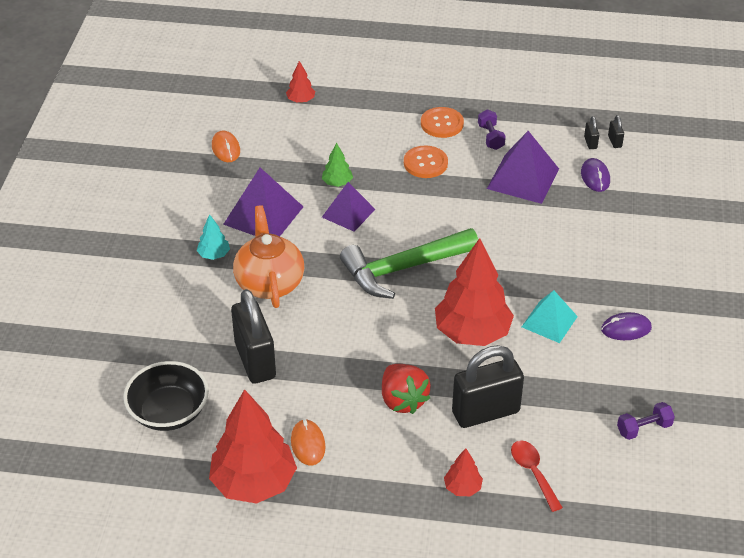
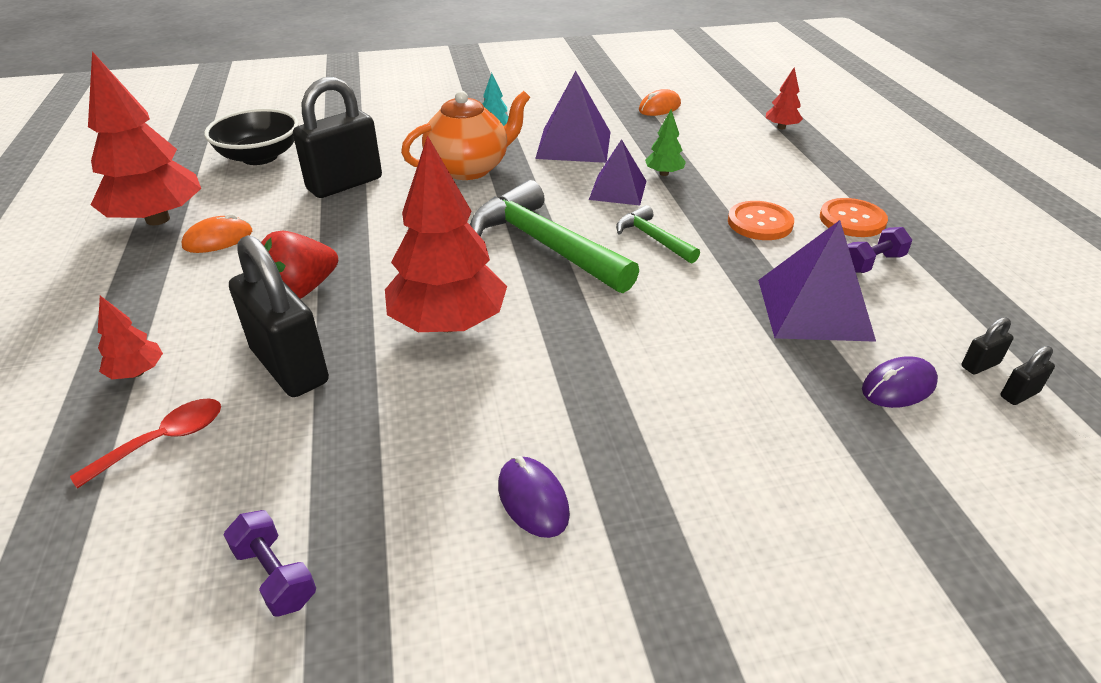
camera: 70 degrees right, 5 degrees down
turquoise pyramid [522,290,578,343] -> none
none -> green hammer [616,205,700,264]

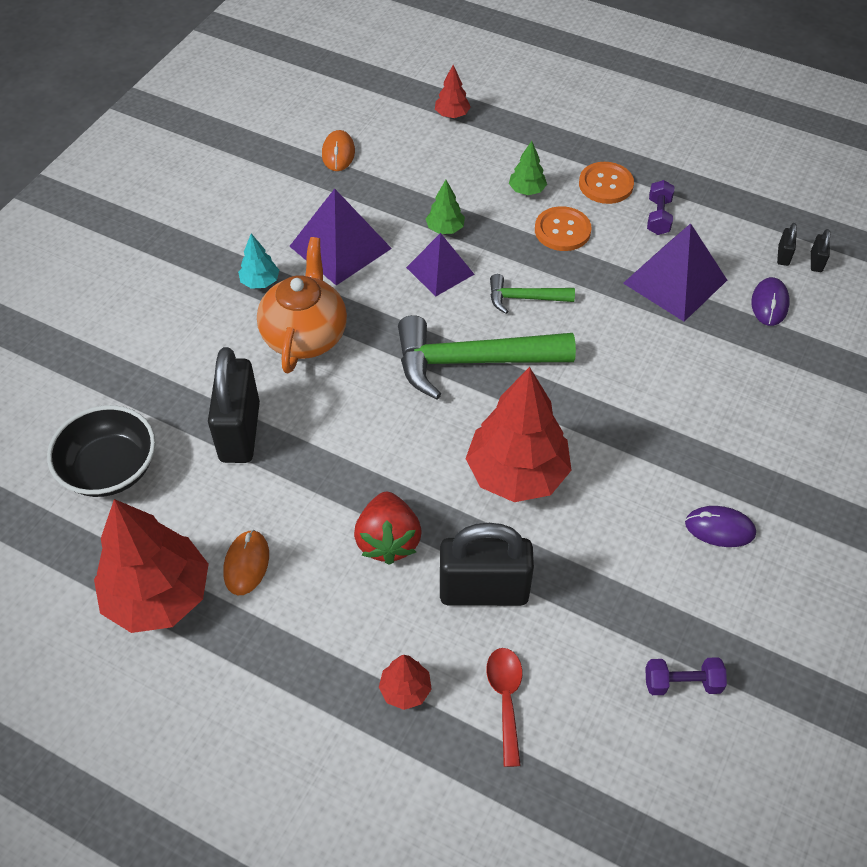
camera: 50 degrees left, 15 degrees up
none -> green tree [509,141,547,195]

